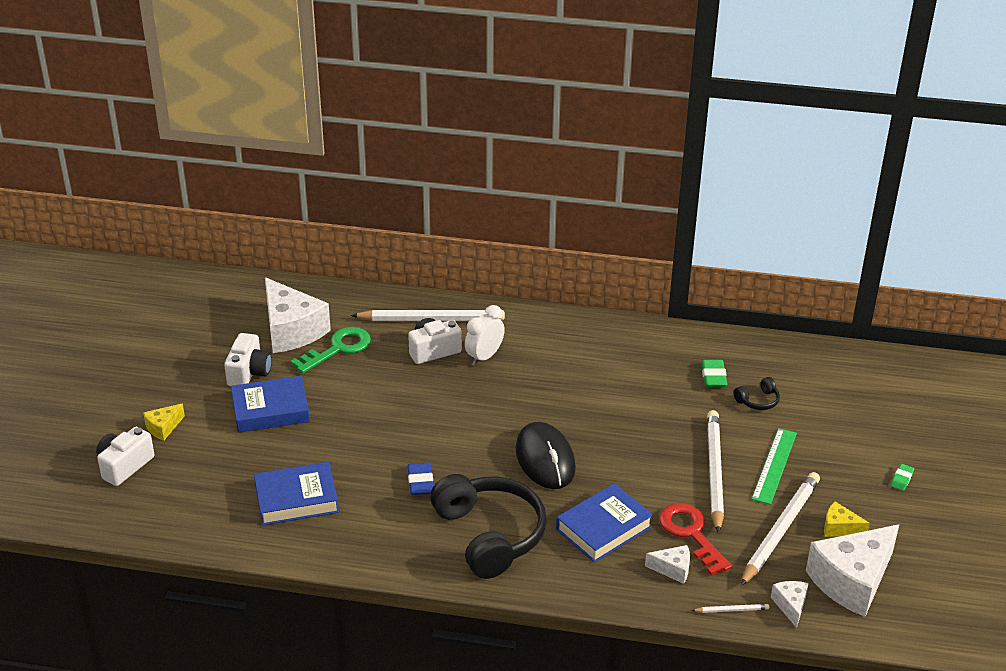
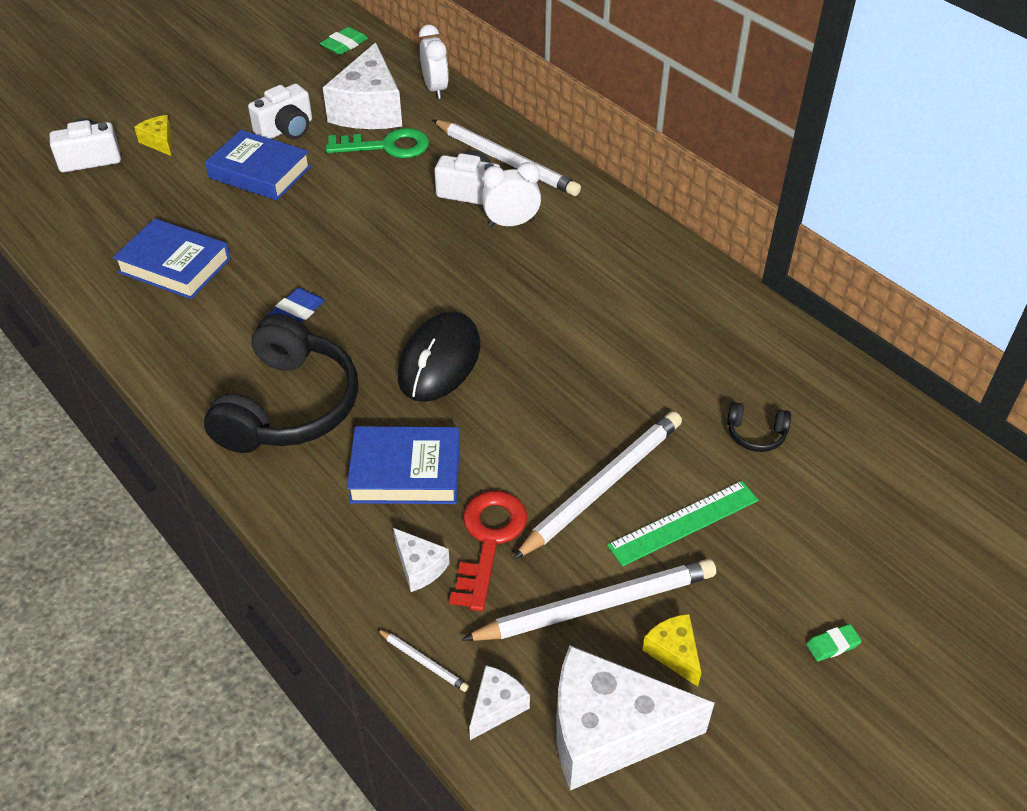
camera: 40 degrees right, 10 degrees up
yellow cheese [143,404,185,441] -> yellow cheese turned 60 degrees clockwise [134,115,172,156]
green eraser [701,360,727,387] -> green eraser moved to [320,27,368,55]
none -> white clock [419,24,449,99]

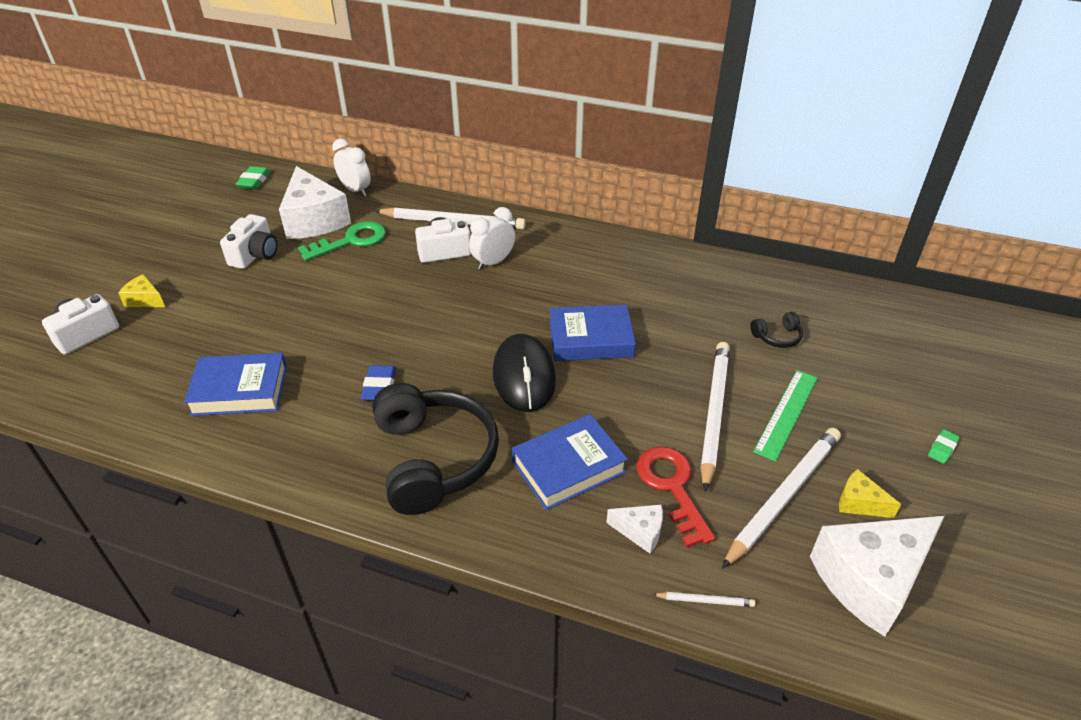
camera: 30 degrees left, 5 degrees down
blue book [205,130,311,200] -> blue book moved to [550,305,636,361]
white cheese [469,665,530,740] -> none

